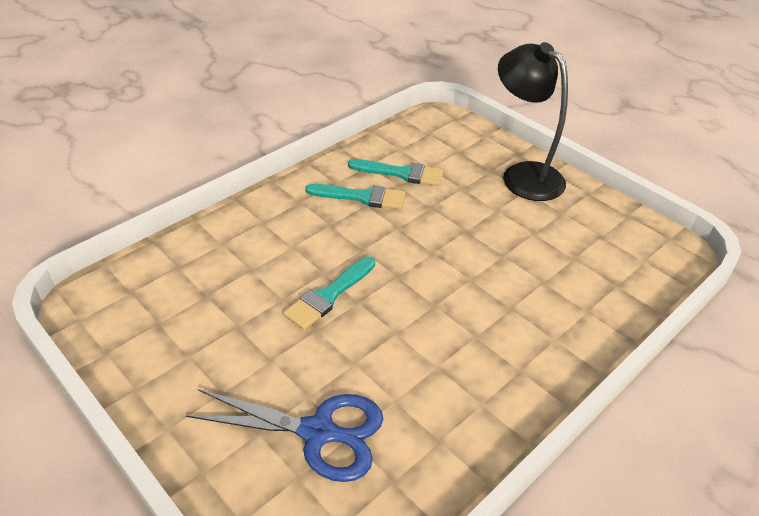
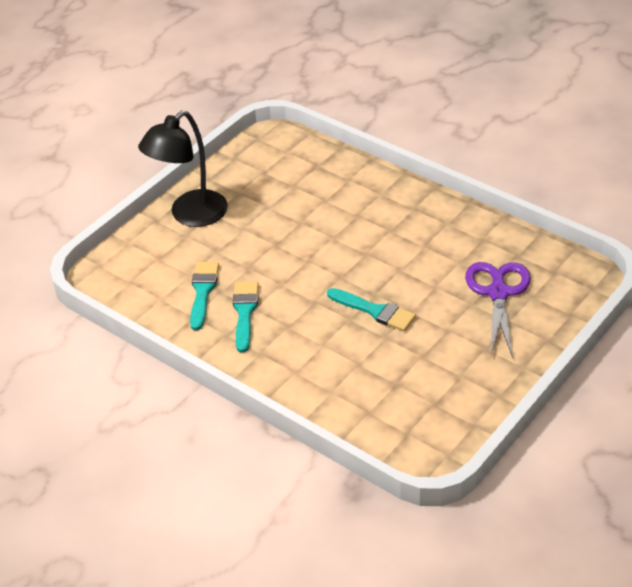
camera: 95 degrees left, 0 degrees up
blue scissors [186,389,383,482] -> purple scissors [465,262,531,358]

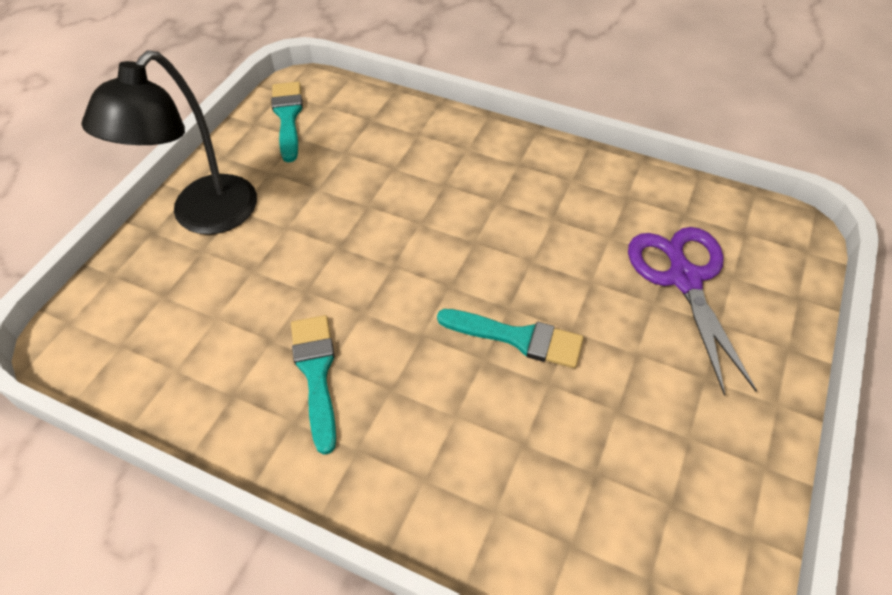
camera: 15 degrees left, 10 degrees up
turquoise brush [190,262,219,330] -> turquoise brush moved to [271,82,303,163]

